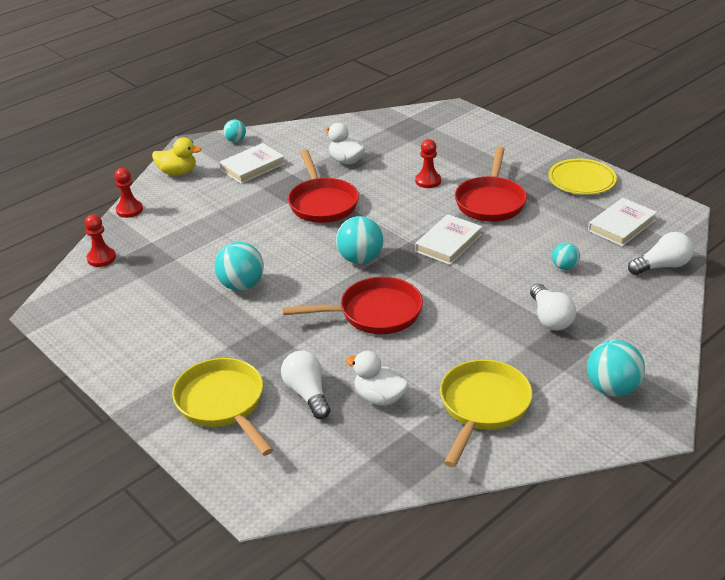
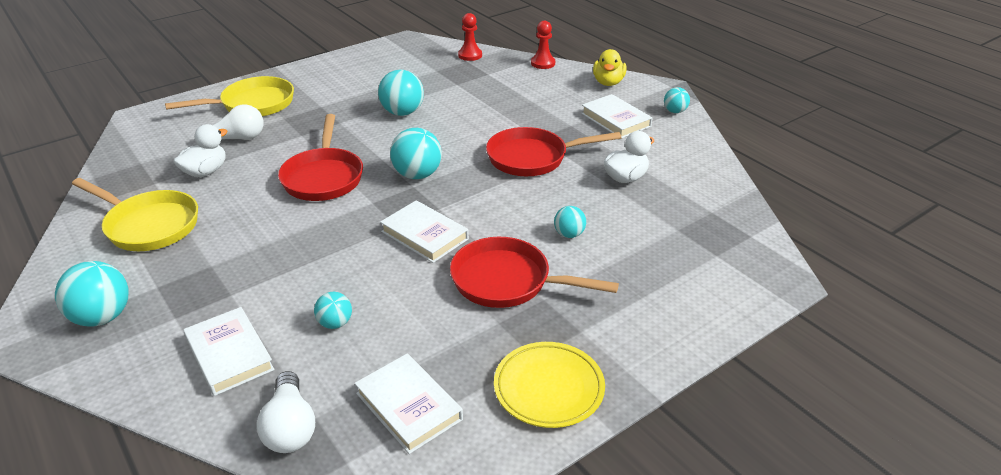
camera: 95 degrees right, 0 degrees up
red pawn [415,139,441,188] -> turquoise ball [554,206,586,238]
white light bulb [530,284,576,331] -> none
none -> white book [183,307,275,396]

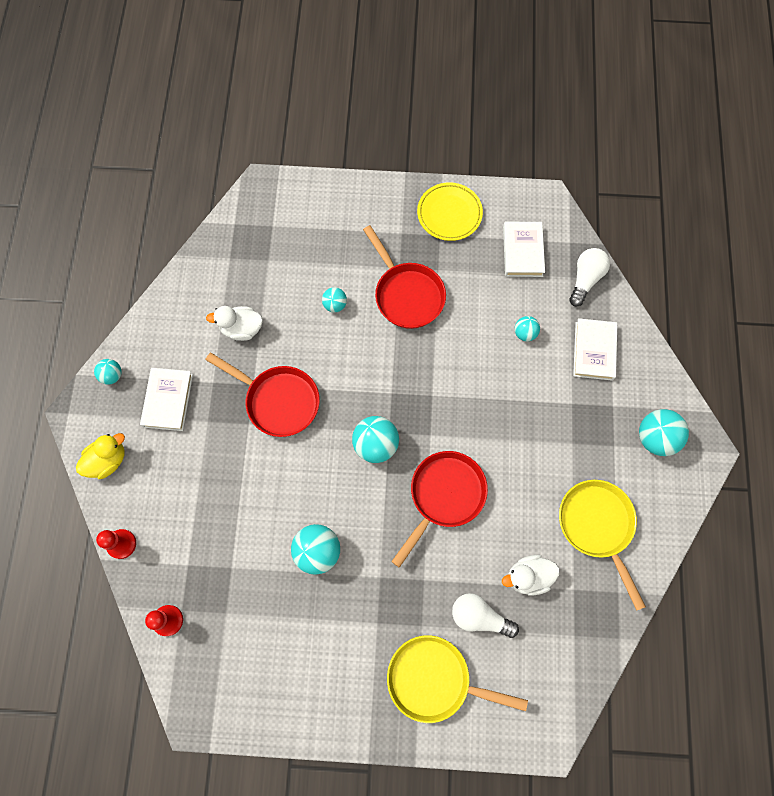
camera: 140 degrees left, 35 degrees up
white book [380,200,469,263] -> none

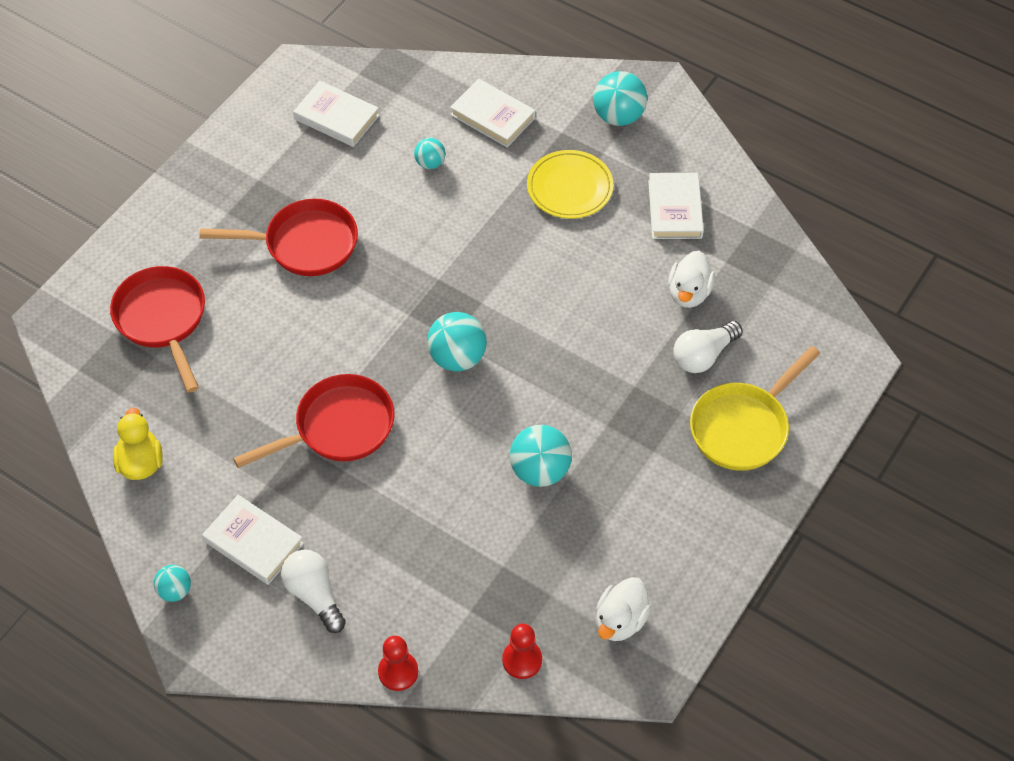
camera: 60 degrees left, 15 degrees down
yellow duck [76,433,125,479] -> yellow duck moved to [113,407,163,480]
white duck [206,306,263,341] -> white duck moved to [596,577,651,641]
turquoise ball [322,287,347,313] -> none
red pan [391,451,488,568] -> red pan moved to [110,266,205,393]
yellow plate [417,182,483,241] -> yellow plate moved to [527,150,613,219]
yellow pan [559,480,646,611] -> white book [648,173,704,239]
white light bulb [569,248,610,306] -> white light bulb moved to [281,550,346,633]

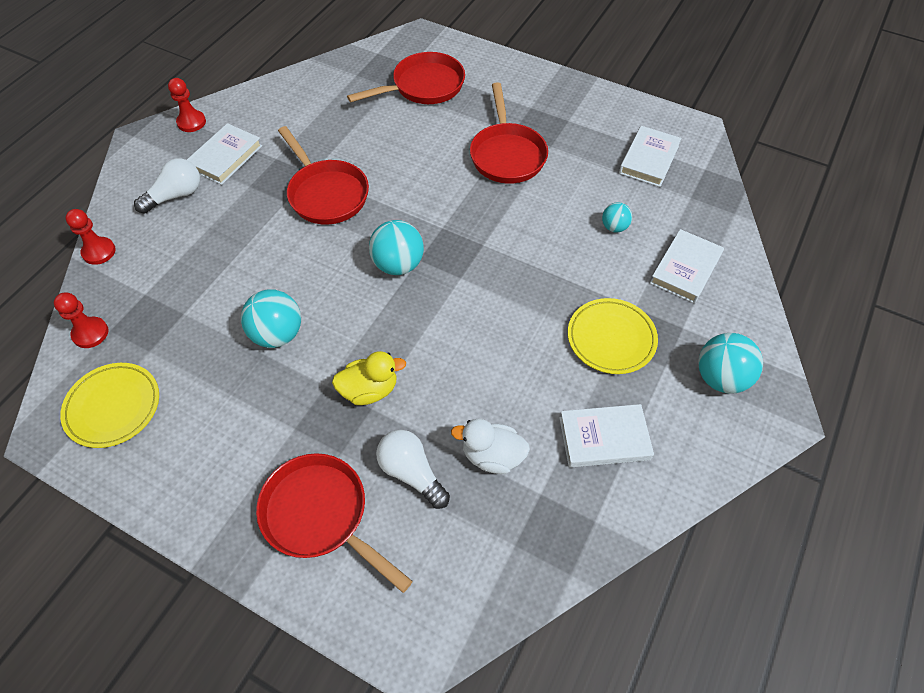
camera: 85 degrees right, 0 degrees up
yellow duck [113,407,163,480] -> yellow duck moved to [332,351,406,405]
turquoise ball [154,565,191,602] -> red pawn [168,78,206,132]
white duck [596,577,651,641] -> yellow plate [60,363,159,448]
yellow pan [690,346,820,471] -> red pan [256,453,413,593]

